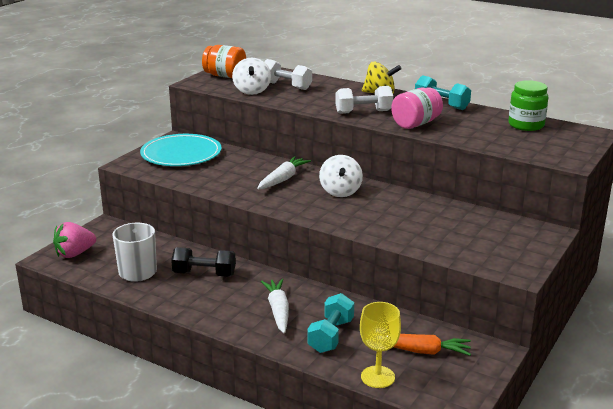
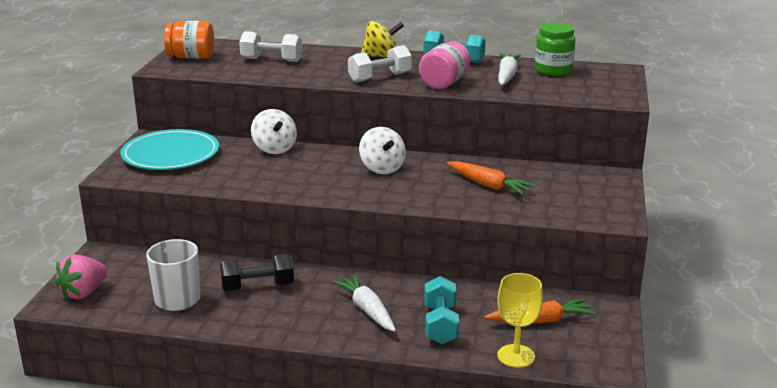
camera: 20 degrees left, 0 degrees up
white spinning top [232,58,271,95] -> white spinning top moved to [251,109,297,154]
white carrot [257,156,311,189] -> white carrot moved to [498,53,521,85]
none -> orange carrot [447,161,536,195]

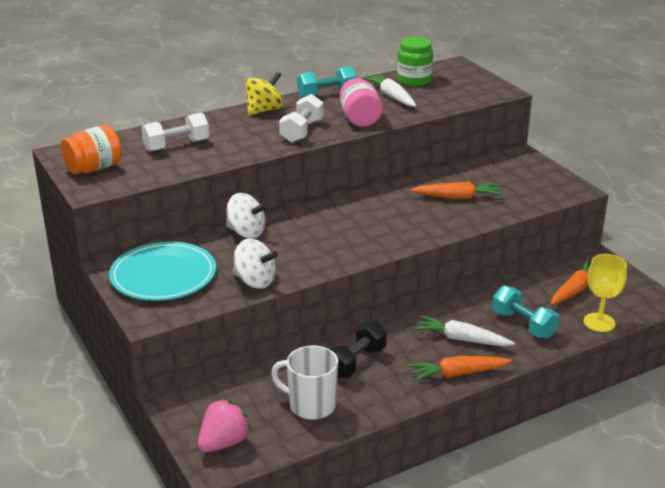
camera: 40 degrees left, 5 degrees up
pink strawberry [55,254,107,300] -> pink strawberry turned 135 degrees counterclockwise [198,399,252,452]
white spinning top [359,127,406,174] -> white spinning top moved to [233,239,278,289]
none -> orange carrot [408,356,512,381]

